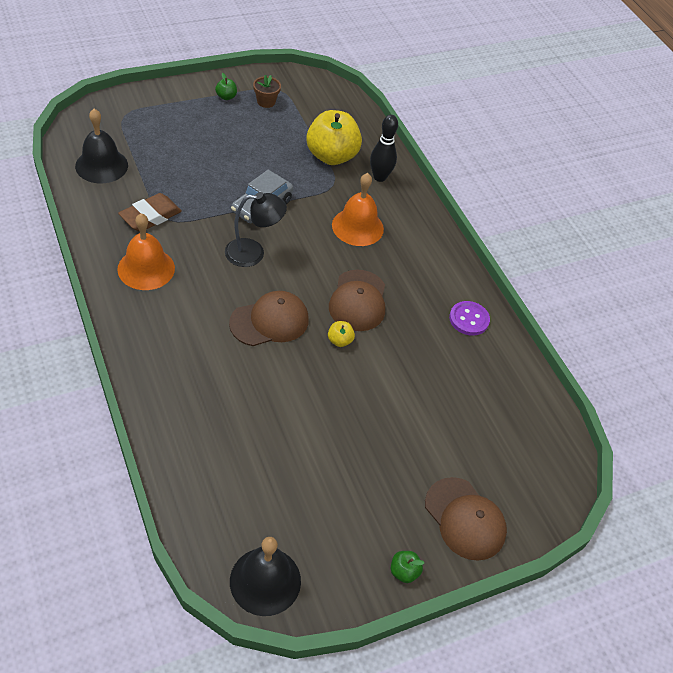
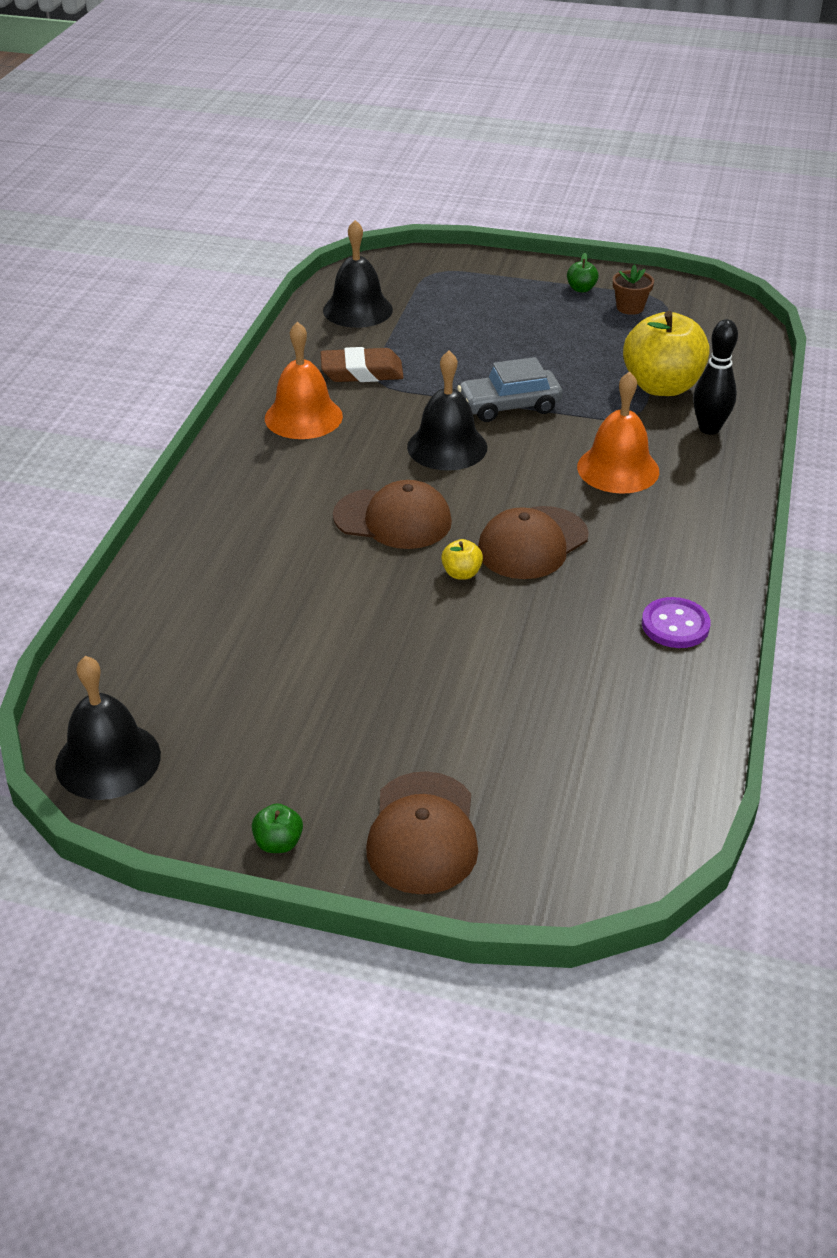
camera: 45 degrees right, 10 degrees down
black lamp [225,192,287,267] -> black bell [407,351,487,471]

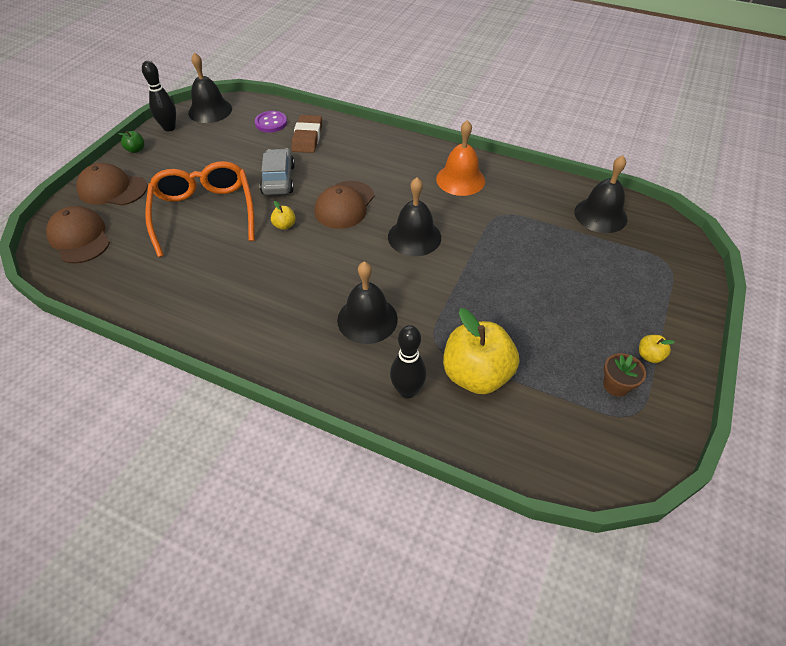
camera: 100 degrees right, 10 degrees up
brown eraser [321,347,404,382] -> brown eraser moved to [291,115,322,153]
grey car [457,357,562,422] -> grey car moved to [260,148,295,195]
brown cap [478,506,589,579] -> brown cap moved to [46,206,110,264]
green apple [567,253,599,292] -> yellow apple [639,335,675,363]
orange bell [577,371,659,494] -> black bell [337,261,398,344]
purple button [642,597,711,648] -> purple button moved to [255,111,287,133]
none -> black bowling pin [142,61,176,131]
none -> orange glasses [145,161,255,257]

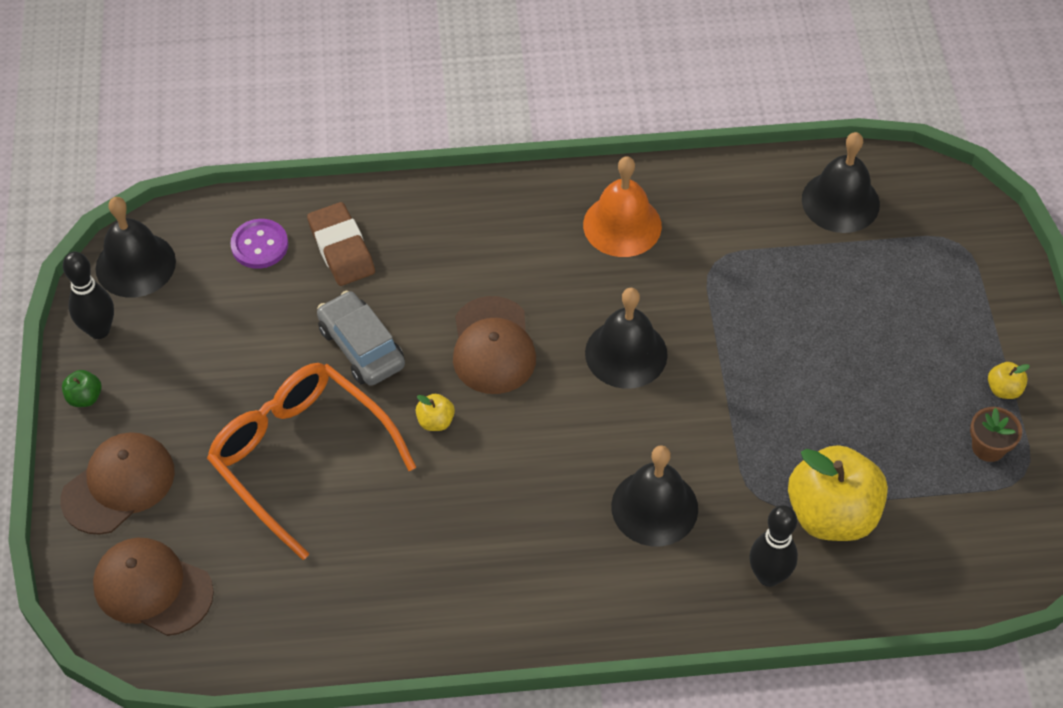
camera: 30 degrees left, 5 degrees up
brown cap [76,163,148,206] -> brown cap turned 150 degrees clockwise [61,432,175,535]

